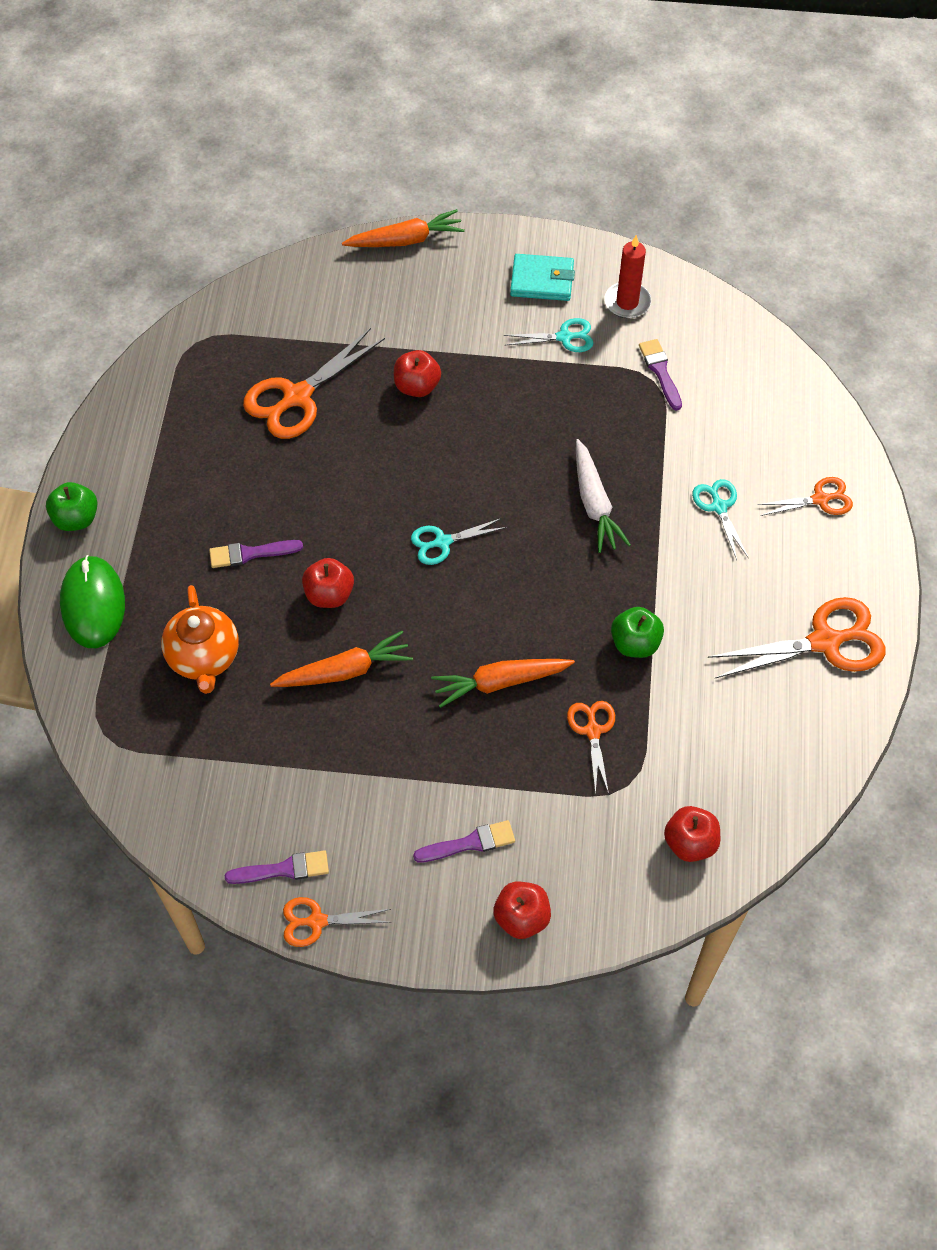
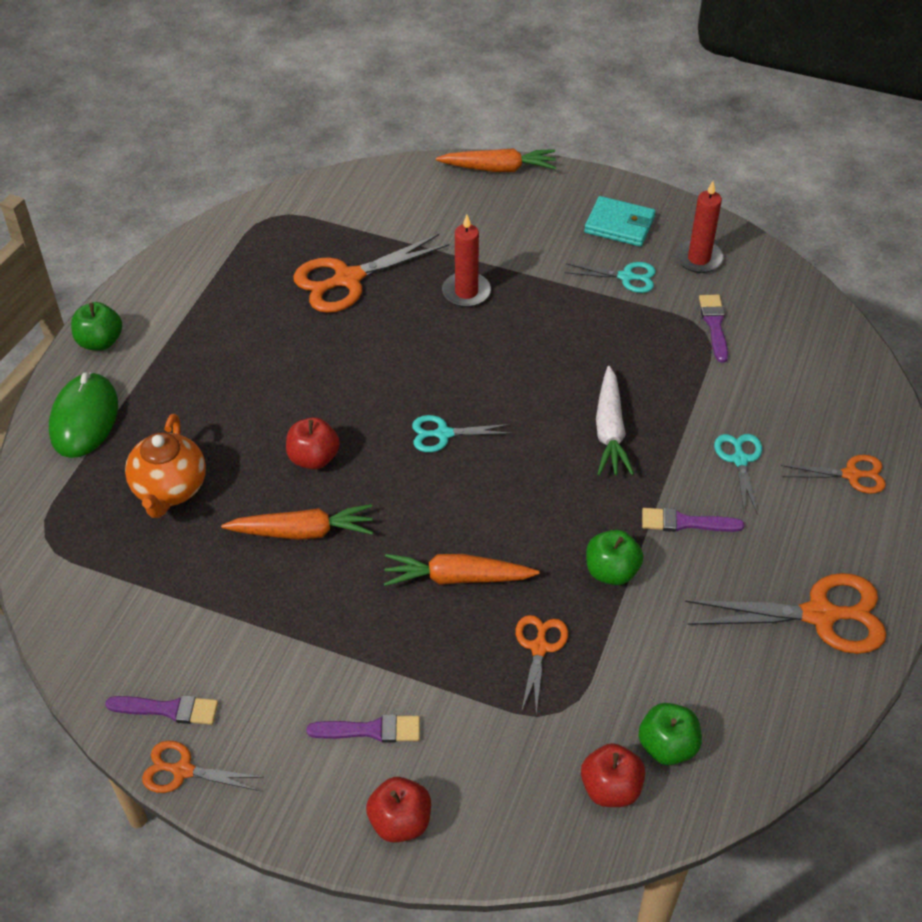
camera: 15 degrees right, 10 degrees down
purple brush [209,540,303,568] -> purple brush moved to [642,508,744,532]
red apple [394,350,441,397] -> red candle [442,215,491,307]
none -> green apple [638,703,702,765]

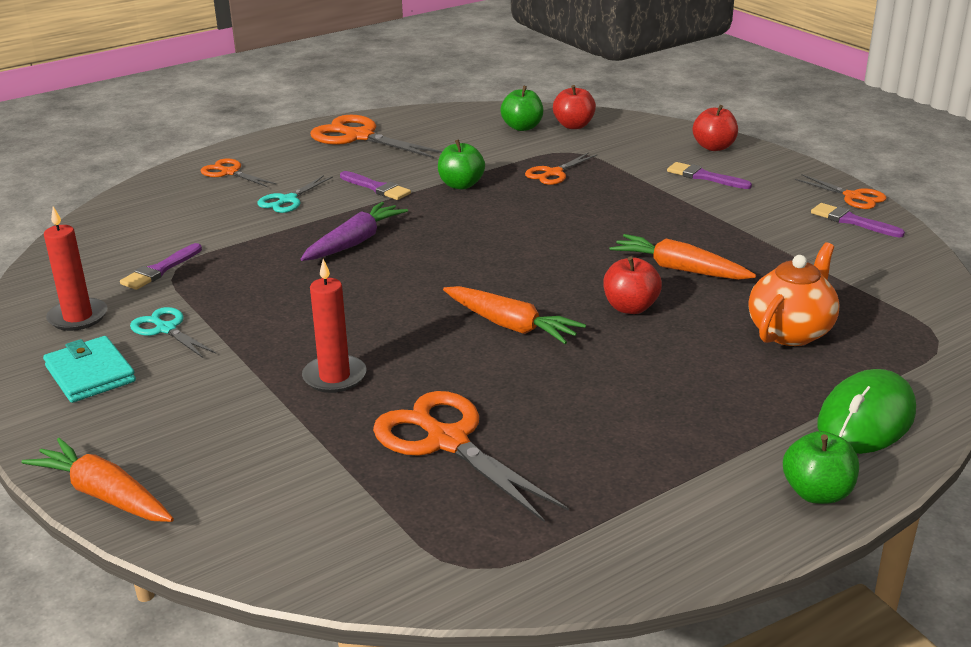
camera: 145 degrees left, 20 degrees down
orange scissors [293,234,449,313] -> orange scissors turned 135 degrees counterclockwise [373,391,569,523]
orange carrot [384,554,539,586] -> orange carrot moved to [443,286,586,344]
turquoise scissors [412,415,512,452] -> none
white carrot [596,366,634,475] -> purple carrot [300,202,408,261]

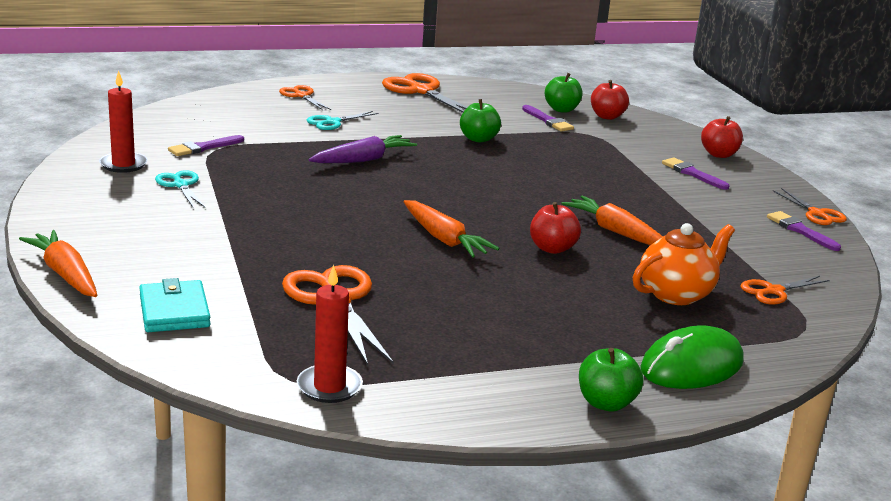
camera: 15 degrees right, 5 degrees down
turquoise wallet [43,336,136,403] -> turquoise wallet moved to [139,278,211,332]
red candle [302,259,366,393] -> red candle moved to [297,265,363,403]
purple brush [340,171,411,200] -> purple brush moved to [522,105,574,131]
orange scissors [525,153,598,185] -> orange scissors moved to [741,276,830,305]

